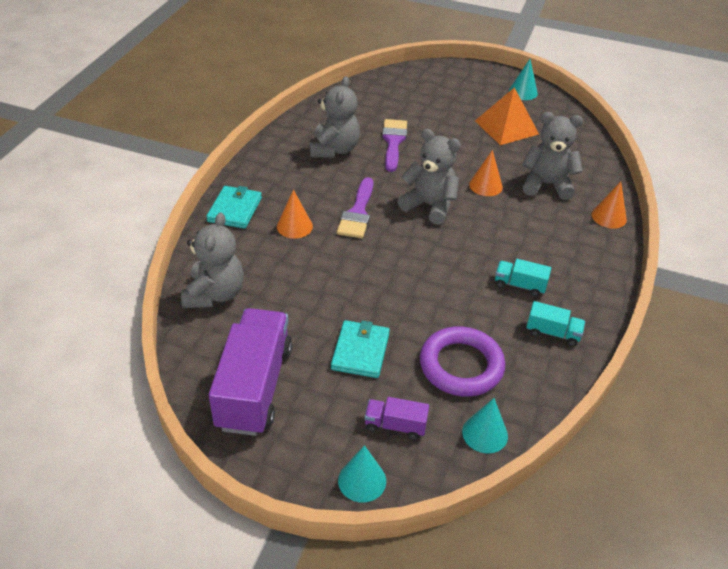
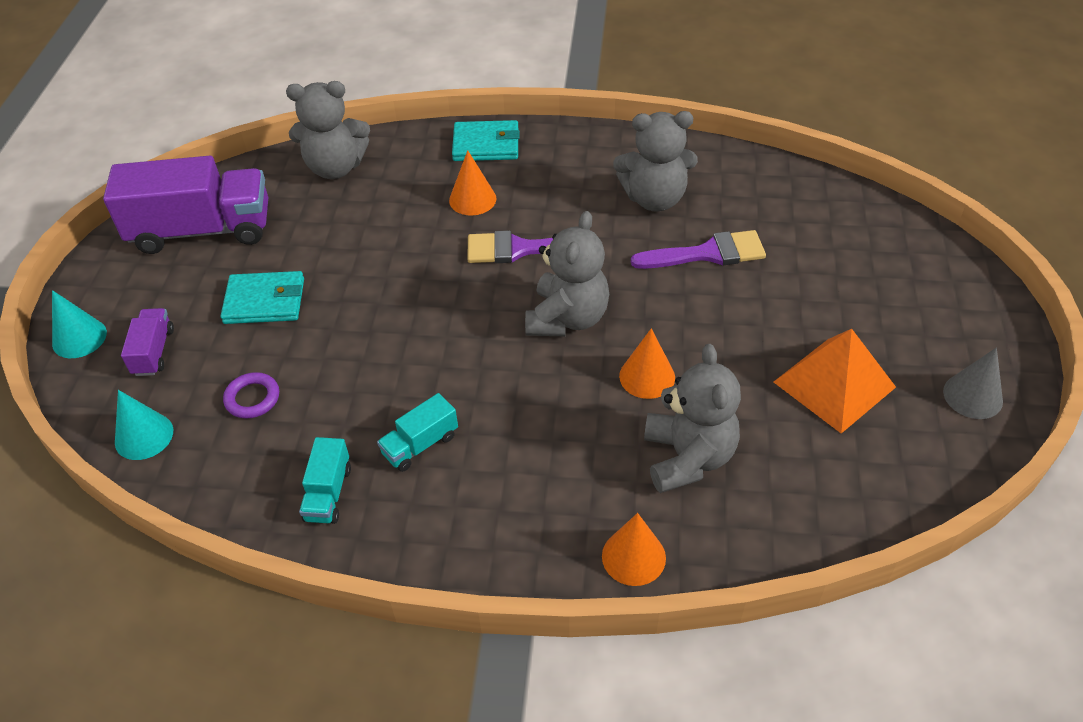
camera: 80 degrees right, 5 degrees up
purple ring [420,326,505,397] -> purple ring [223,372,279,418], size x0.49
turquoise truck [495,259,551,297] -> turquoise truck turned 135 degrees counterclockwise [377,393,458,472]
turquoise cone [509,59,538,100] -> grey cone [943,347,1003,419]

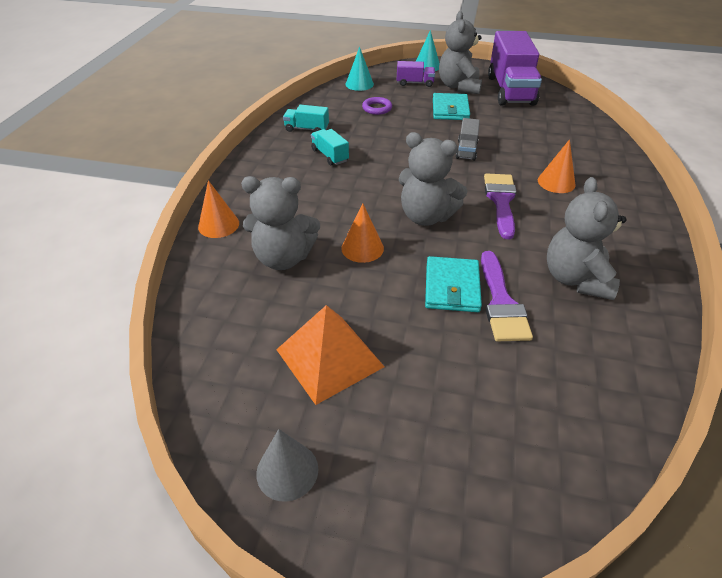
camera: 95 degrees right, 5 degrees down
grey teddy bear [286,81,370,179] -> grey teddy bear moved to [439,11,482,94]
turquoise wallet [452,120,520,161] -> turquoise wallet moved to [425,256,482,312]
none -> grey truck [456,118,480,161]

